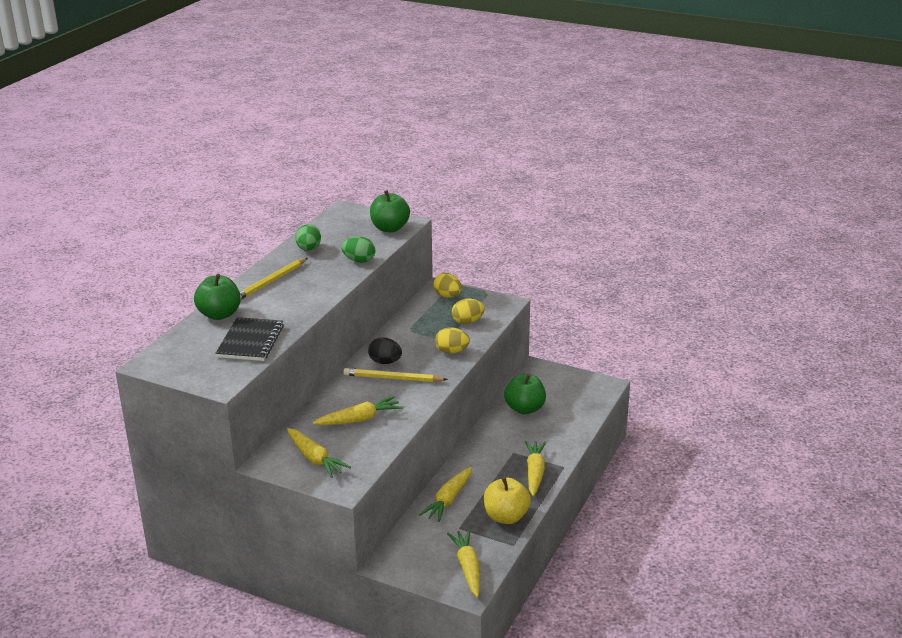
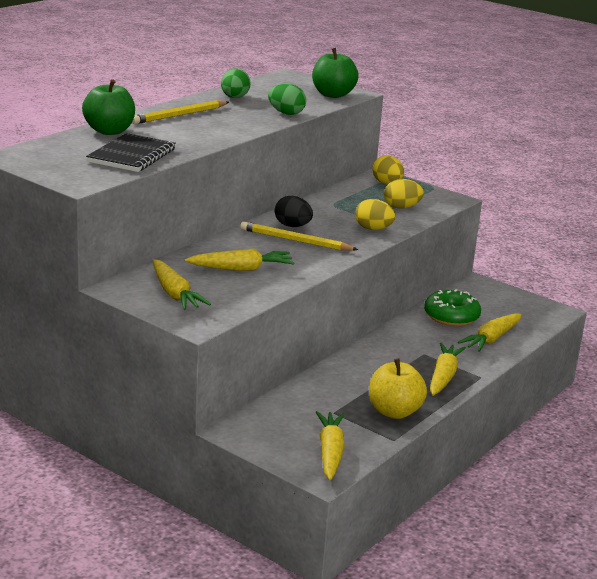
camera: 10 degrees right, 5 degrees down
yellow carrot [419,467,472,522] -> yellow carrot moved to [458,314,522,352]
green apple [504,374,546,414] -> green donut [424,289,481,326]

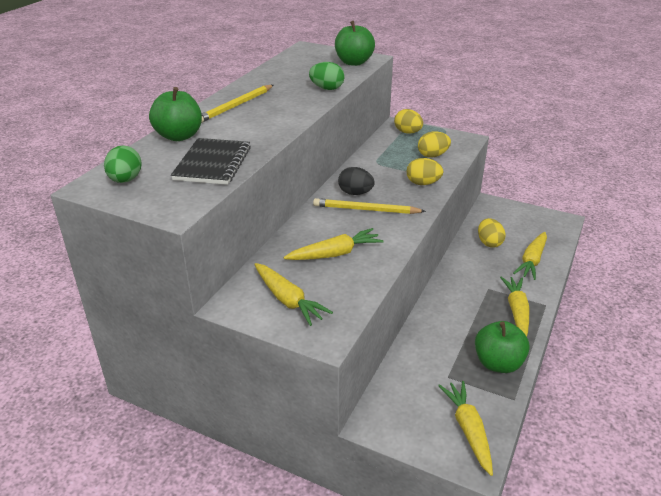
camera: 10 degrees left, 10 degrees up
green egg [221,69,251,98] -> green egg moved to [104,145,141,183]
yellow apple [369,359,427,419] -> green apple [475,321,530,373]
green donut [424,289,481,326] -> yellow egg [478,218,506,248]

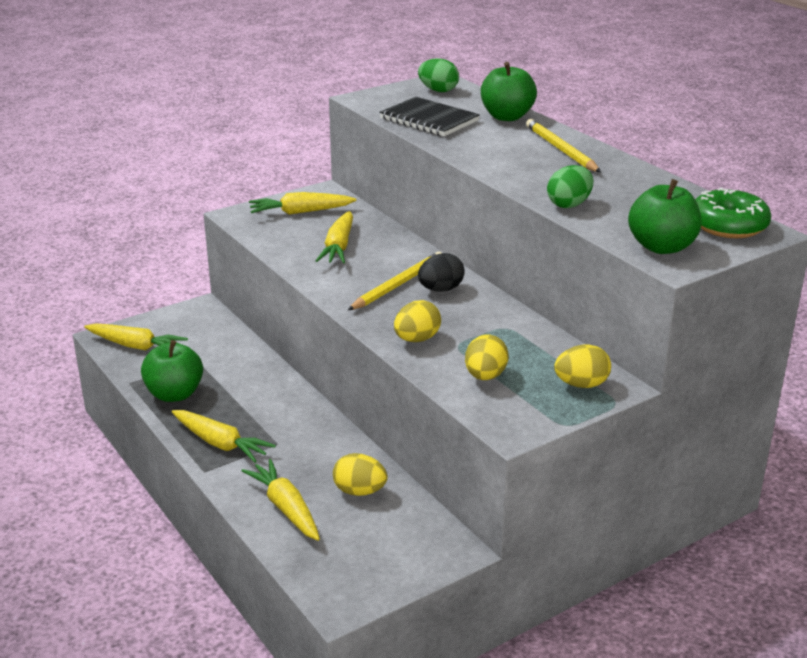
camera: 120 degrees right, 5 degrees down
none -> green donut [695,187,771,238]

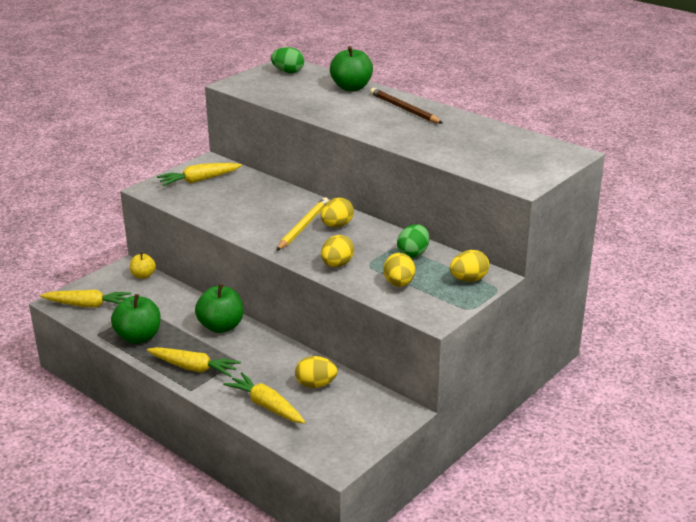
camera: 15 degrees left, 0 degrees up
yellow carrot [316,211,353,263] -> none
black notebook [379,97,480,136] -> none
black egg [418,253,465,291] -> yellow egg [321,198,354,228]
yellow pencil [526,119,601,172] -> brown pencil [370,88,443,123]
green egg [547,165,593,208] -> green egg moved to [397,224,429,258]
green apple [628,179,702,254] -> green apple moved to [195,284,243,333]
green donut [695,187,771,238] -> none
none -> yellow apple [130,252,156,279]

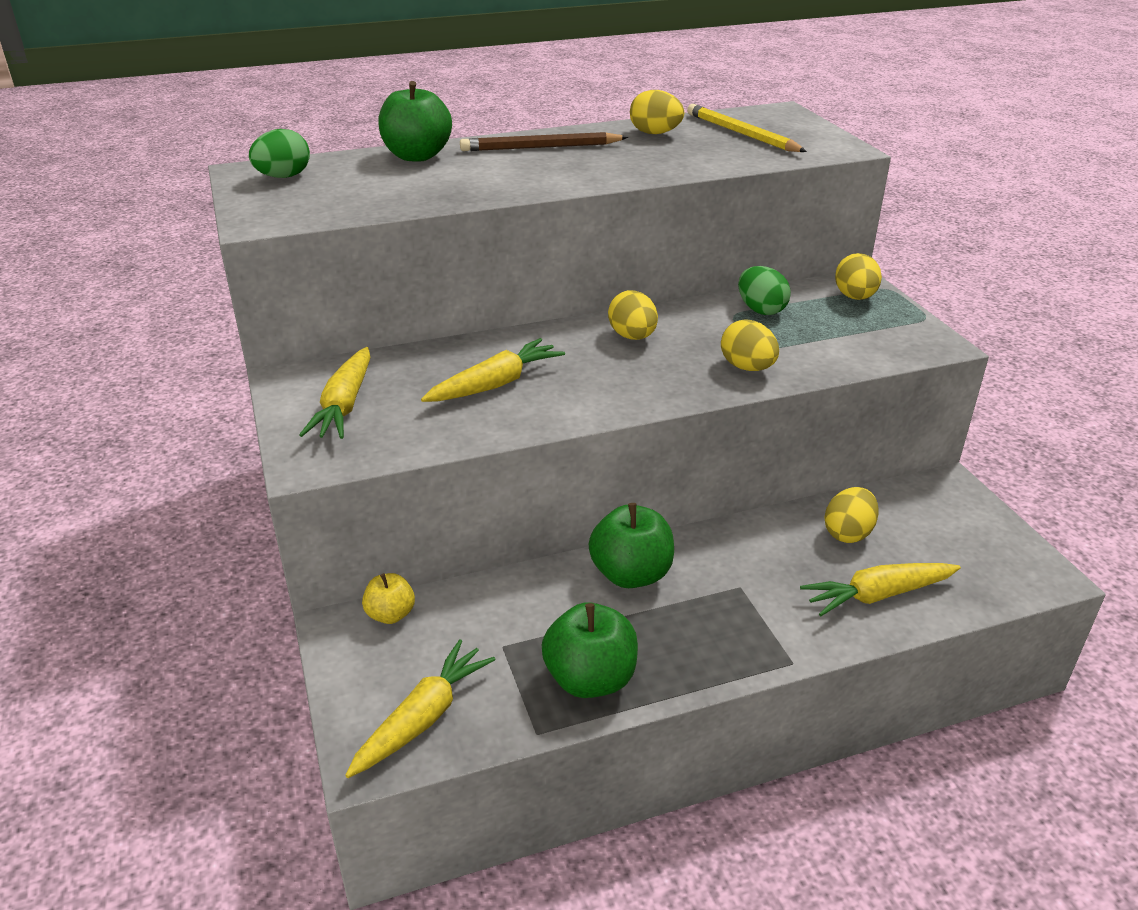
camera: 60 degrees left, 5 degrees up
yellow carrot [147,347,241,377] -> yellow carrot moved to [421,338,565,402]
yellow pencil [276,197,329,251] -> yellow pencil moved to [687,104,807,152]
yellow egg [384,253,415,287] -> yellow egg moved to [630,90,684,134]

